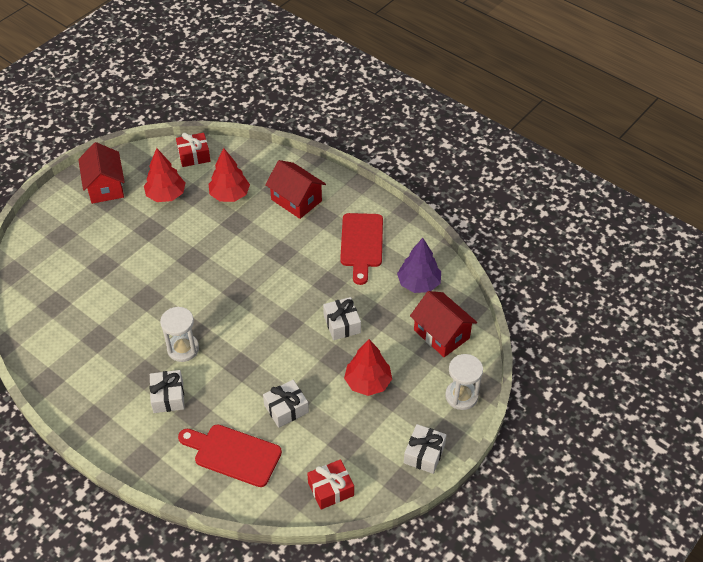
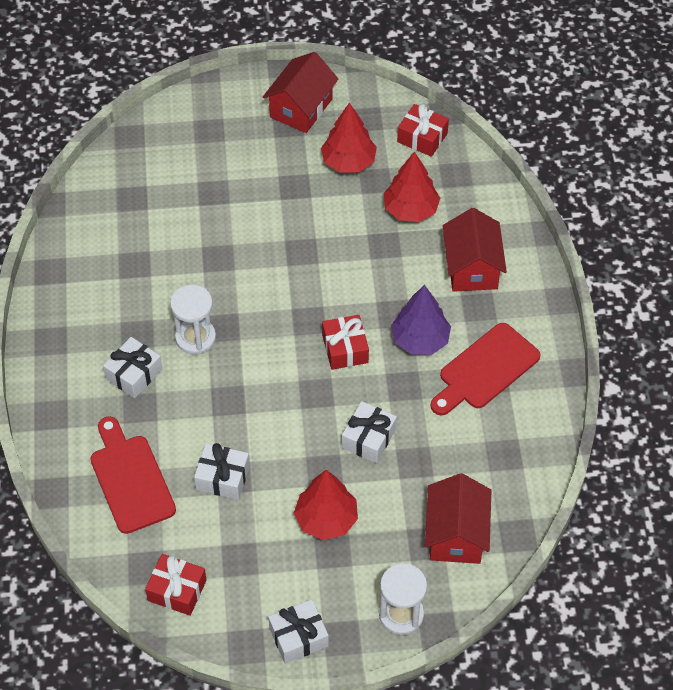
camera: 45 degrees right, 5 degrees up
purple tree [397,238,441,293] -> purple tree moved to [391,285,451,355]
none -> red gift [322,315,369,370]

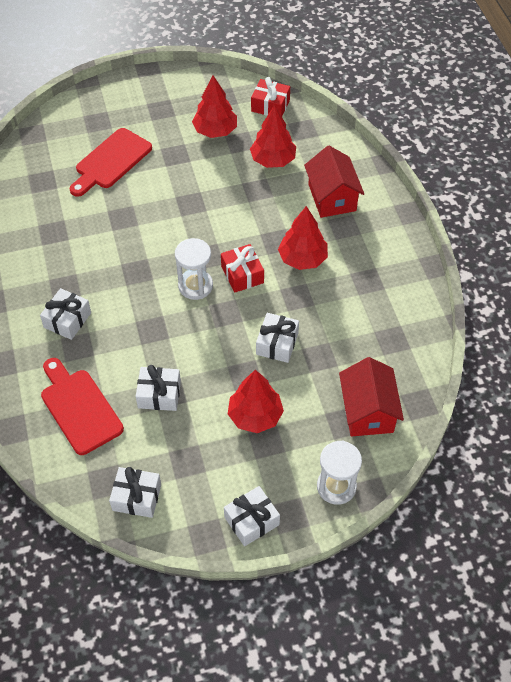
camera: 10 degrees left, 0 degrees up
red gift [145,554,207,616] -> white gift [109,467,161,518]
white hourglass [170,285,216,355] -> white hourglass moved to [175,238,213,300]
red house [263,52,338,133] -> none
purple tree [391,285,451,355] -> red tree [278,206,328,270]
red cutting board [430,323,541,415] -> red cutting board moved to [70,128,152,197]

